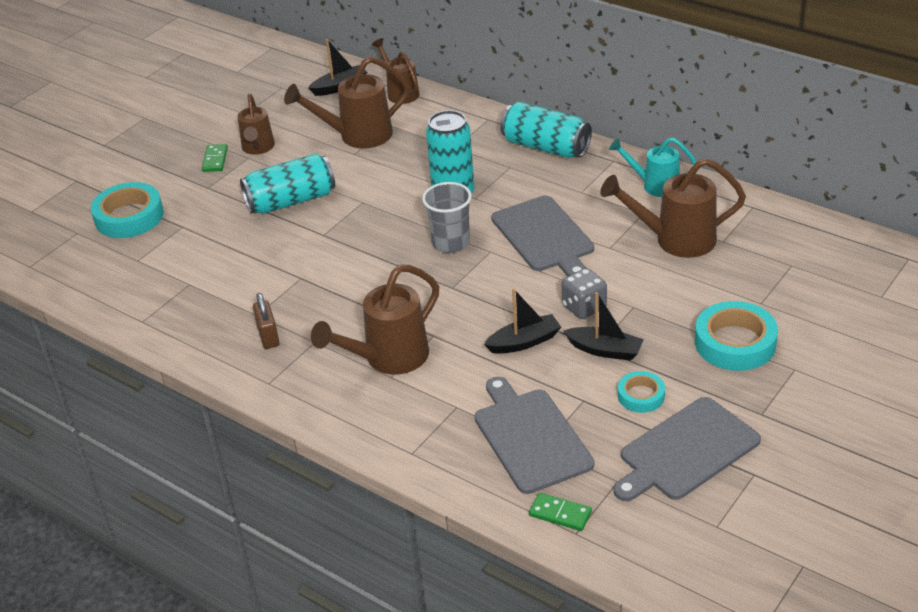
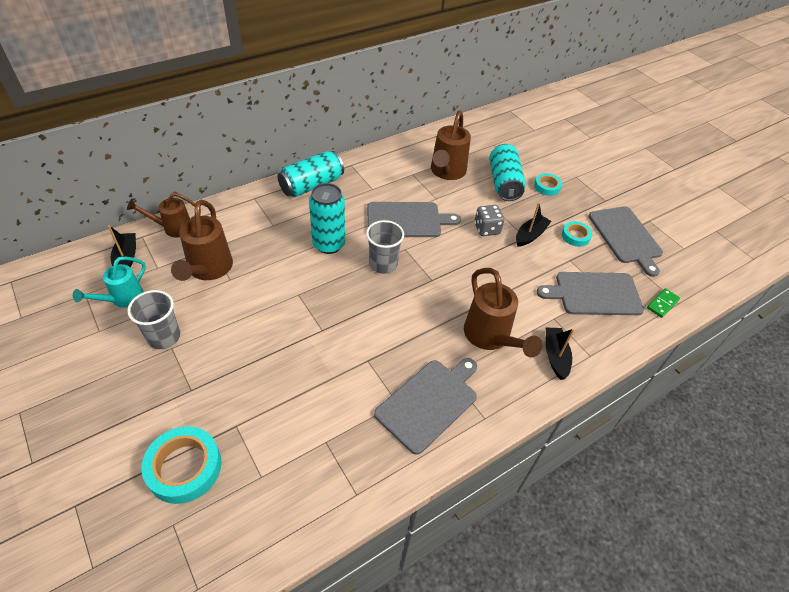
camera: 75 degrees left, 10 degrees up
green domino [202,144,228,172] -> none
brown watering can [237,93,275,155] -> grey cup [127,290,180,349]
turquoise can [240,154,335,214] -> turquoise can moved to [489,144,526,201]
brown padlock [253,293,279,349] -> grey cutting board [374,358,477,455]
black boat [484,289,561,354] -> black boat moved to [546,328,574,380]
turquoise watering can [609,138,696,197] -> turquoise watering can moved to [73,256,146,308]
turquoise tape [695,301,778,371] -> turquoise tape [534,173,562,196], size x0.56

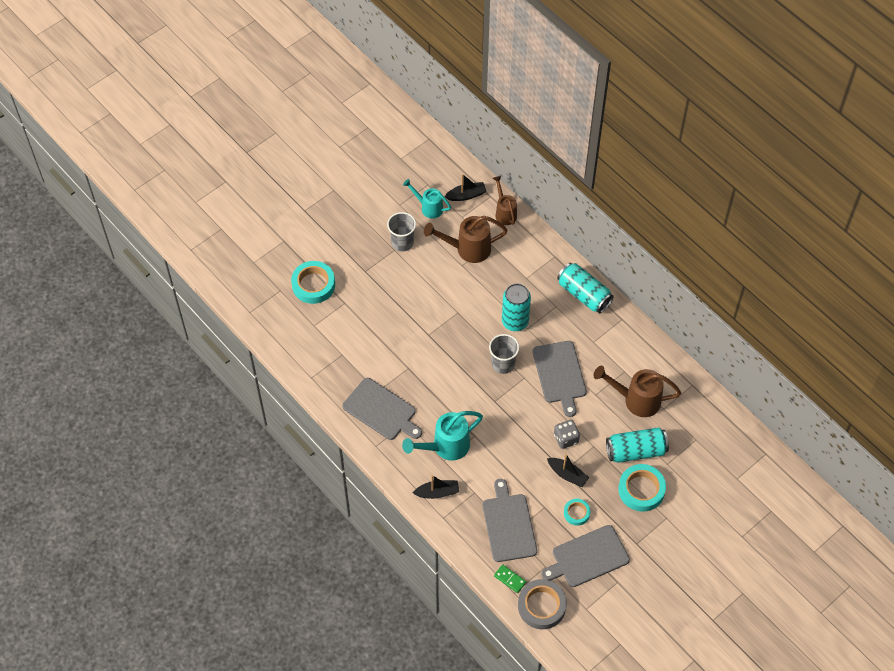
camera: 85 degrees right, 10 degrees up
brown watering can [464,268,542,358] -> turquoise watering can [402,411,483,461]
turquoise tape [534,173,562,196] -> turquoise tape [618,464,666,512], size x1.78
none -> grey tape [518,579,567,629]

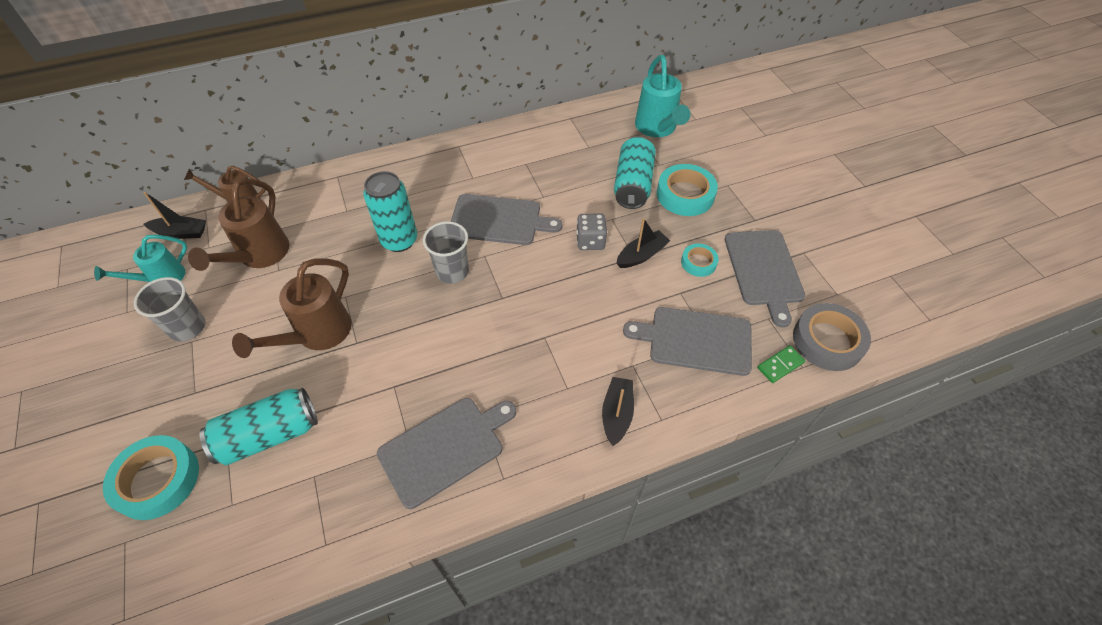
camera: 70 degrees left, 5 degrees down
turquoise watering can [402,411,483,461] -> turquoise watering can moved to [635,55,690,137]
black boat [445,174,486,201] -> black boat turned 90 degrees clockwise [144,192,206,239]
turquoise can [557,263,614,313] -> turquoise can moved to [200,388,318,465]
brown watering can [594,366,681,417] -> brown watering can moved to [232,259,352,358]

